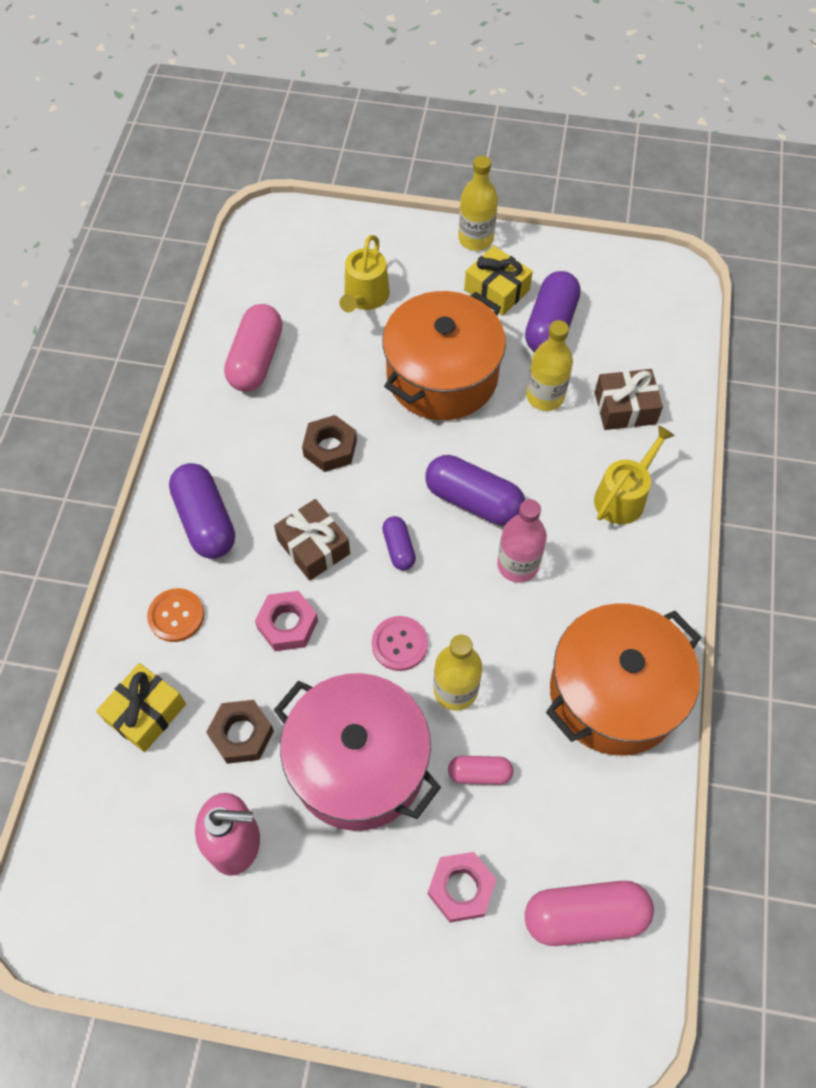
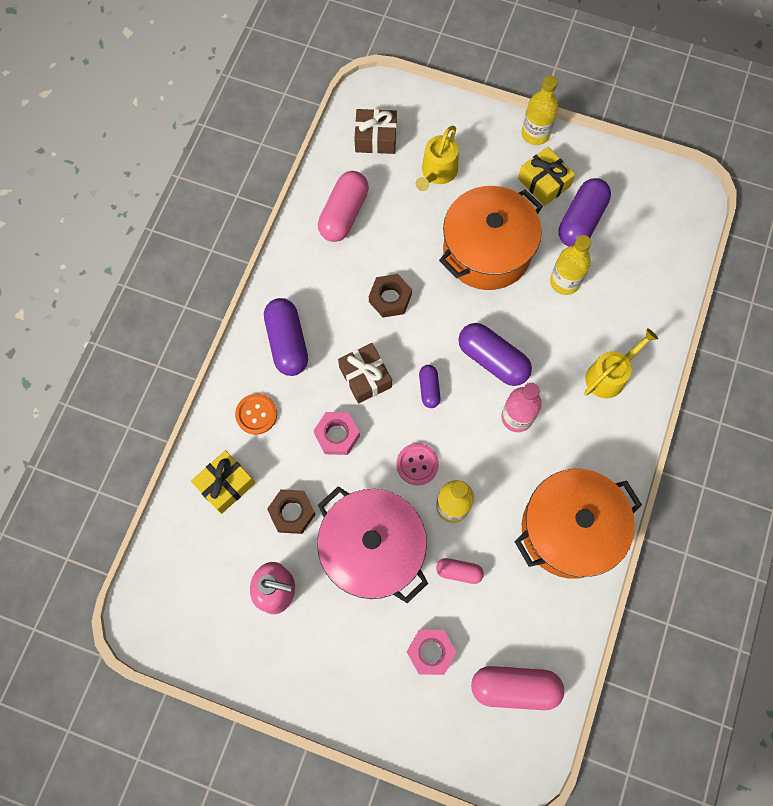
camera: 10 degrees right, 10 degrees up
brown gift [595,369,663,430] -> brown gift moved to [354,109,397,154]

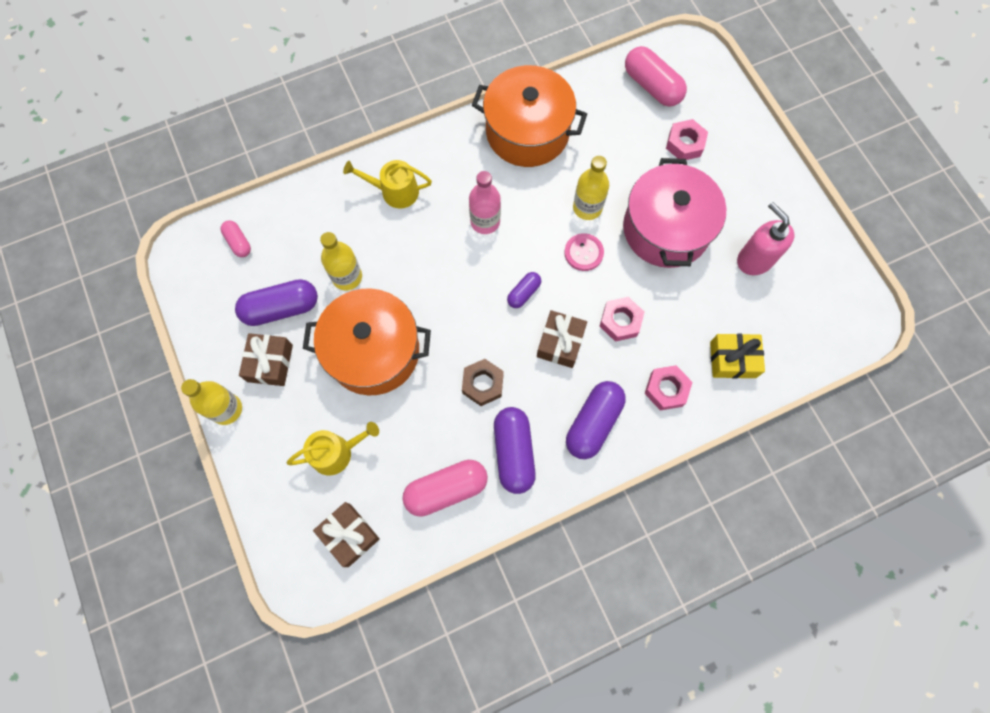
camera: 135 degrees left, 0 degrees up
orange button [235,394,277,435] -> pink nut [645,365,692,411]
brown nut [267,489,316,534] -> none
pink capsule [436,558,484,584] -> pink capsule moved to [221,221,251,257]
purple capsule [458,323,532,386] -> purple capsule moved to [494,407,536,494]
yellow gift [518,147,575,206] -> brown gift [239,333,293,386]

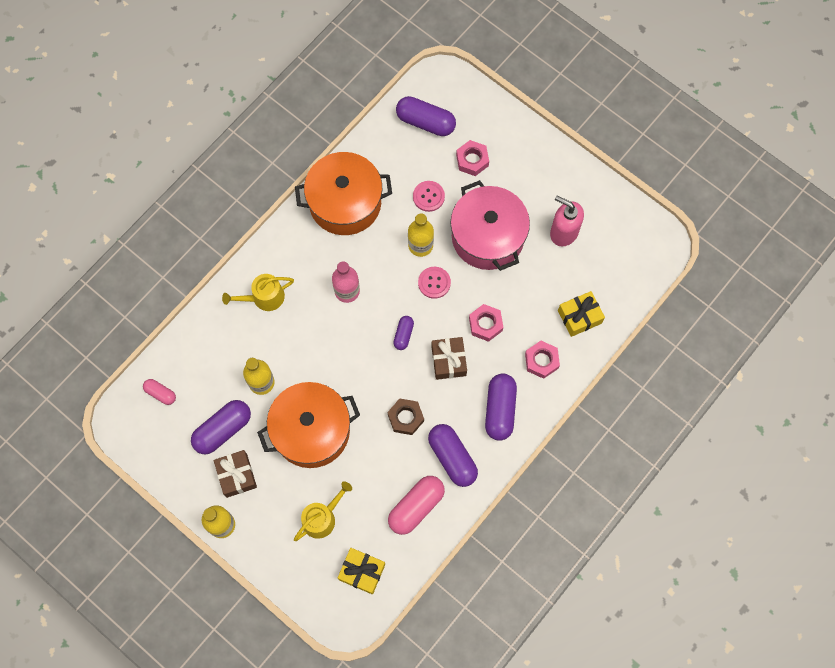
camera: 25 degrees left, 0 degrees up
brown gift [313,502,380,567] -> yellow gift [338,548,385,594]
pink capsule [625,46,687,107] -> purple capsule [396,96,456,136]
none -> pink button [413,181,445,212]

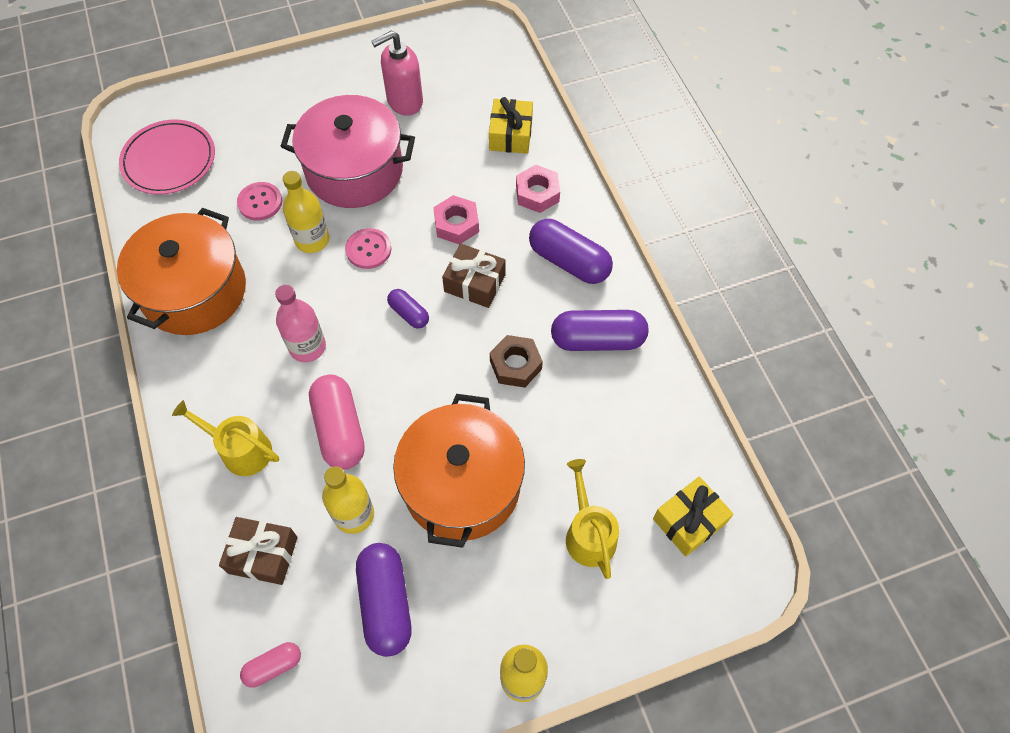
camera: 60 degrees left, 10 degrees down
brown gift [214,450,257,498] -> brown gift moved to [219,517,298,585]
yellow watering can [222,274,294,311] -> yellow watering can turned 105 degrees clockwise [172,400,279,476]
pink capsule [388,476,445,535] -> pink capsule moved to [309,374,365,470]
purple capsule [396,96,456,136] -> pink plate [119,120,215,194]
pink nut [456,140,489,176] -> none

